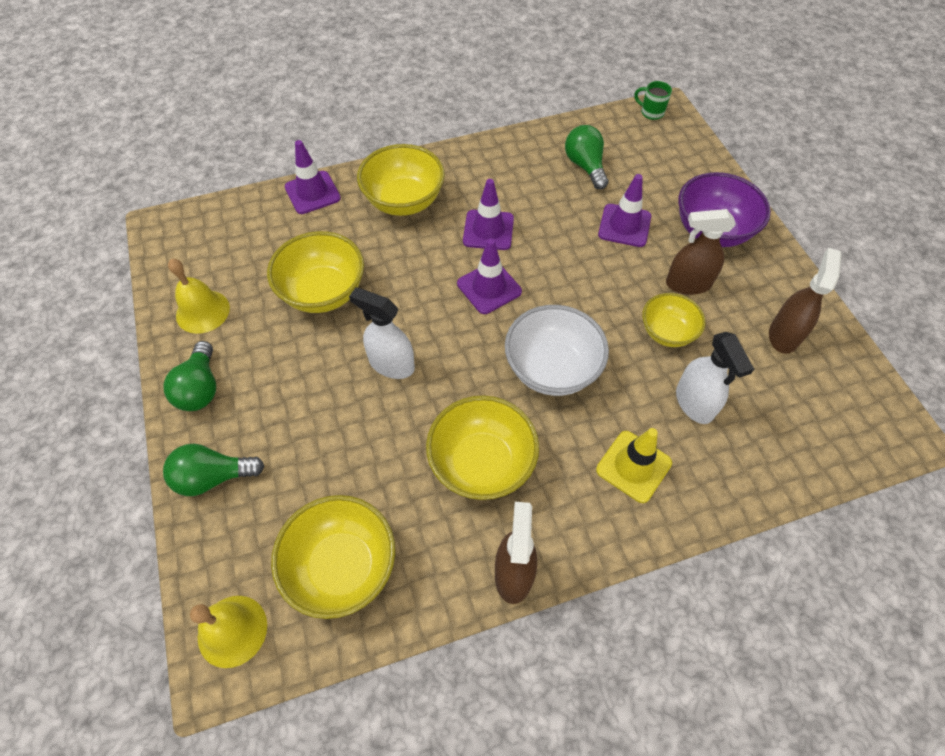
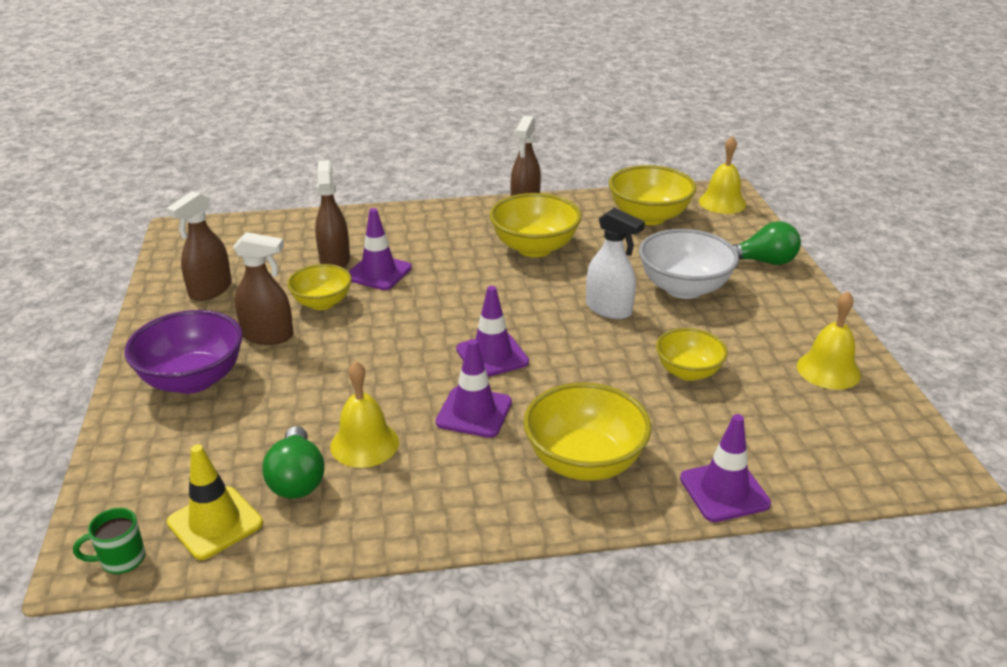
camera: 170 degrees left, 25 degrees down
green light bulb [163,341,216,411] -> none
yellow bowl [267,231,364,313] -> yellow bowl [656,328,728,381], size x0.64
white bowl [505,305,609,396] -> white bowl moved to [639,229,739,299]
yellow traffic cone [596,428,672,503] -> yellow traffic cone moved to [167,445,263,560]
purple traffic cone [598,174,651,247] -> purple traffic cone moved to [349,208,412,290]
green mug [634,81,672,120] -> green mug turned 120 degrees clockwise [73,508,146,574]
white spray bottle [676,332,754,424] -> brown spray bottle [315,160,350,268]
none -> yellow bell [330,361,399,468]

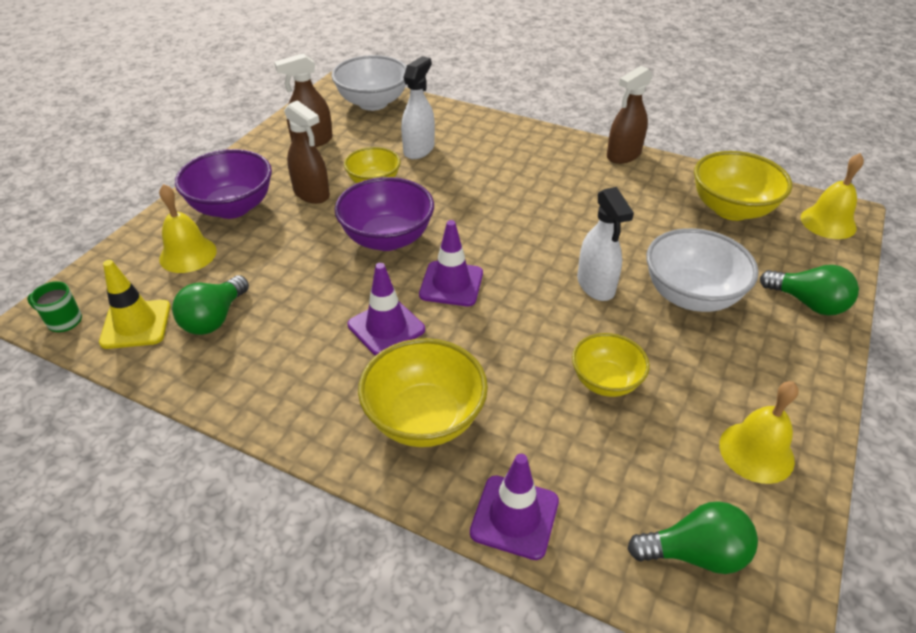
camera: 35 degrees right, 10 degrees up
brown spray bottle [315,160,350,268] -> white spray bottle [401,56,435,159]
yellow bell [330,361,399,468] -> yellow bell moved to [159,184,217,273]
purple traffic cone [349,208,412,290] -> none
yellow bowl [490,193,582,257] -> none
none -> white bowl [332,55,407,111]
none -> purple bowl [334,177,434,251]
none -> green light bulb [628,501,758,574]

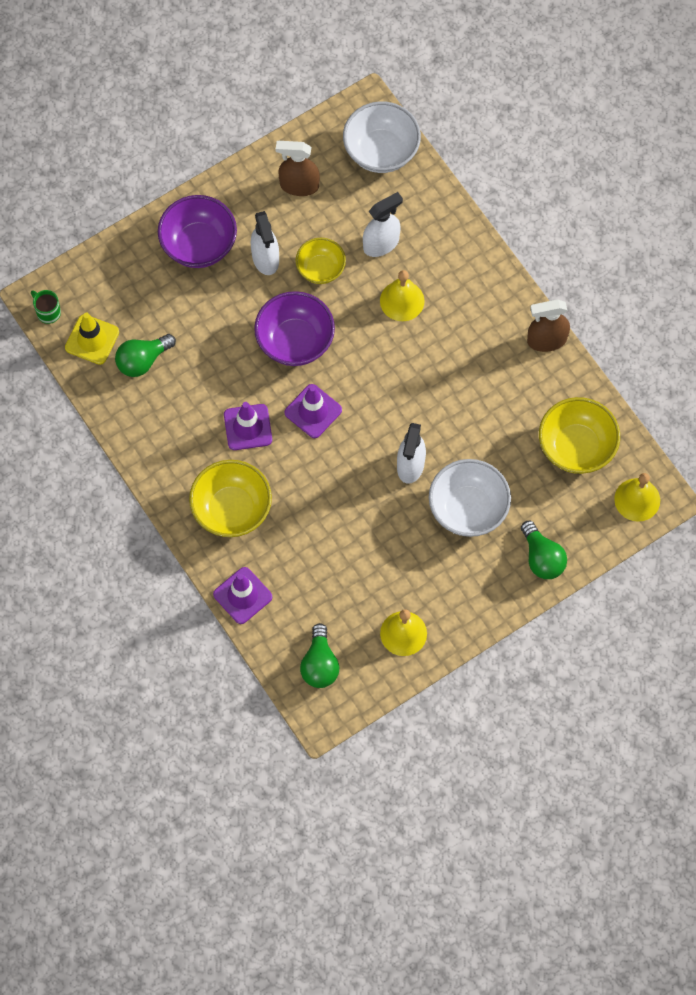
camera: 30 degrees right, 25 degrees up
yellow bell [159,184,217,273] -> yellow bell moved to [380,270,425,321]
brown spray bottle [284,100,330,204] -> white spray bottle [251,211,279,275]
yellow bowl [572,333,650,397] -> none
green light bulb [628,501,758,574] -> green light bulb turned 60 degrees clockwise [300,623,339,688]

